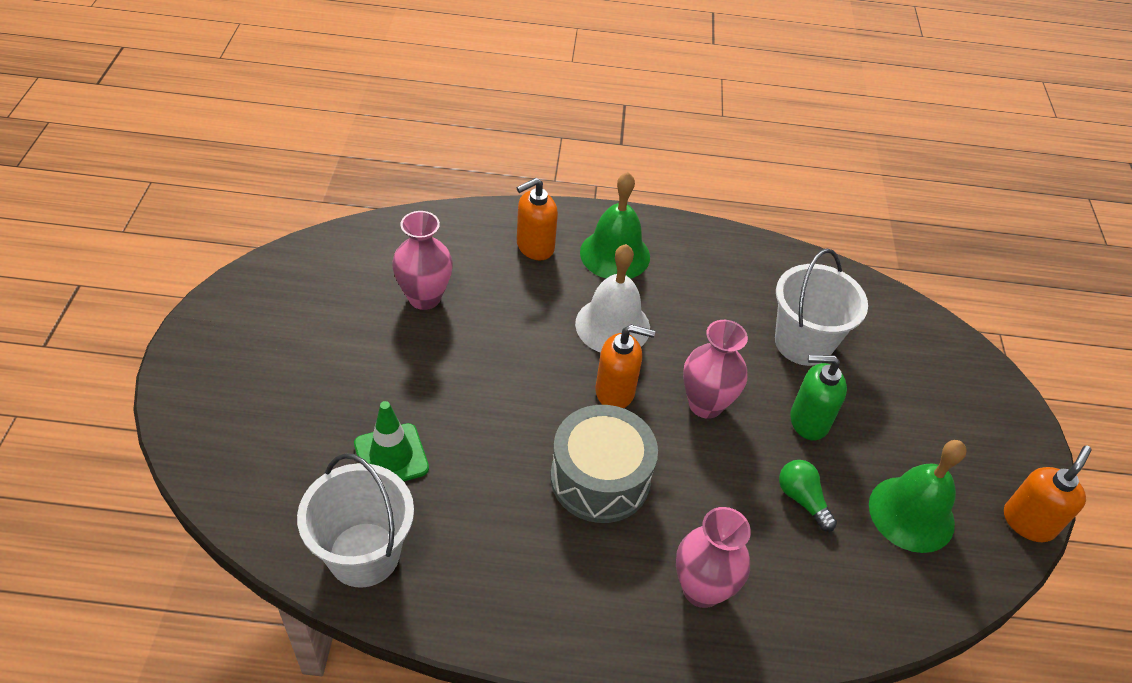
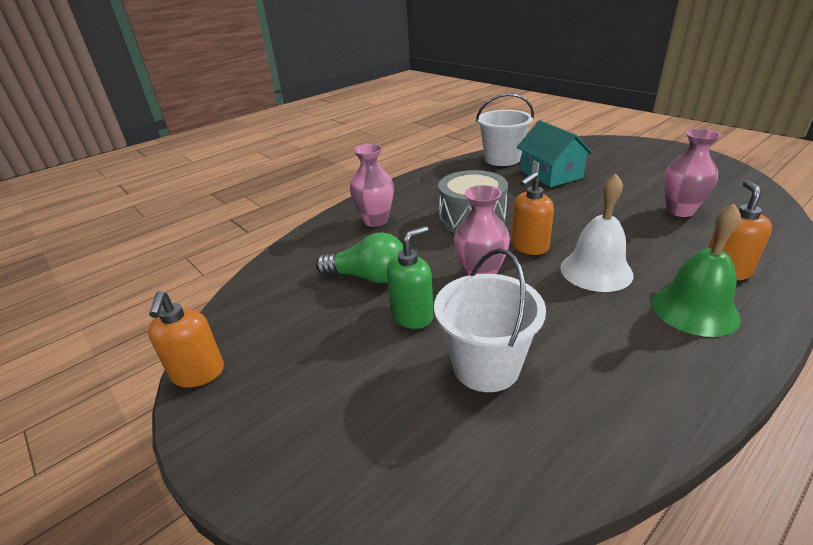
camera: 140 degrees right, 15 degrees down
green traffic cone [354,401,429,481] -> turquoise house [517,120,593,187]
green light bulb [779,460,837,532] -> green light bulb [316,232,403,283], size x1.59
green bell [869,440,967,553] -> none

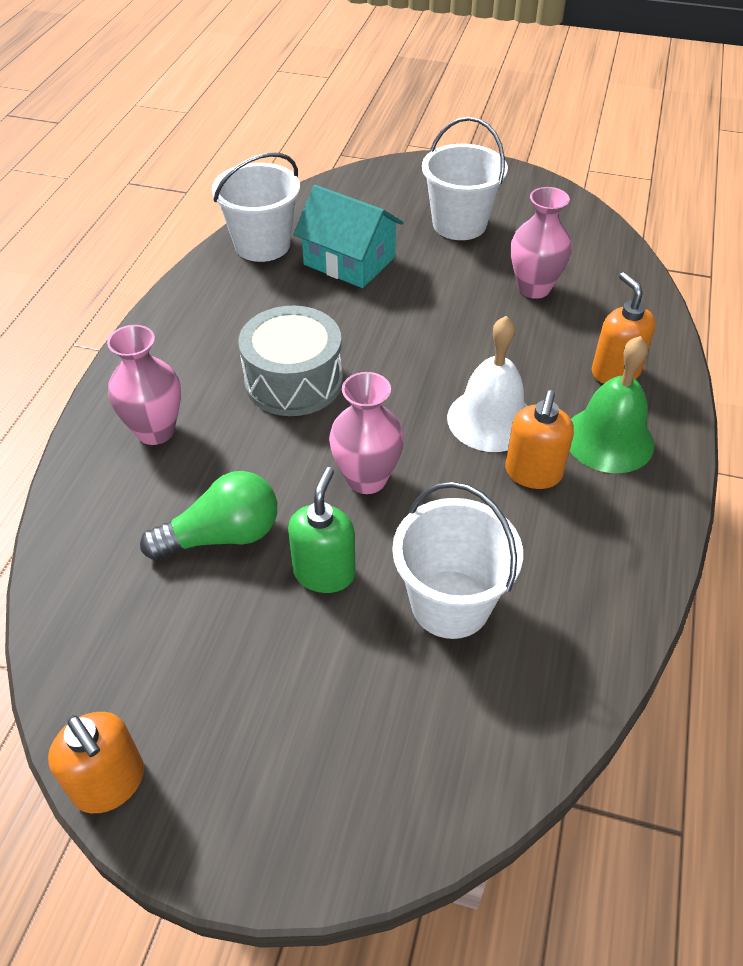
camera: 35 degrees left, 15 degrees up
orange soap dispenser [511,172,554,255] -> orange soap dispenser moved to [505,390,574,489]
none -> white bucket [422,117,508,240]

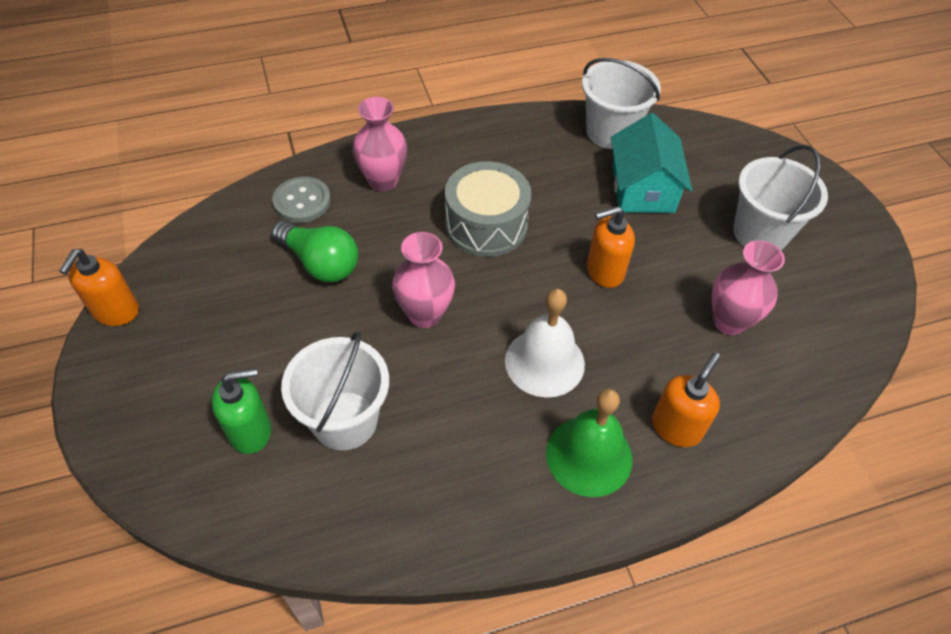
camera: 55 degrees right, 5 degrees up
green soap dispenser [288,467,356,593] -> green soap dispenser moved to [212,368,271,454]
orange soap dispenser [505,390,574,489] -> orange soap dispenser moved to [587,206,635,288]
none -> grey button [272,177,331,223]

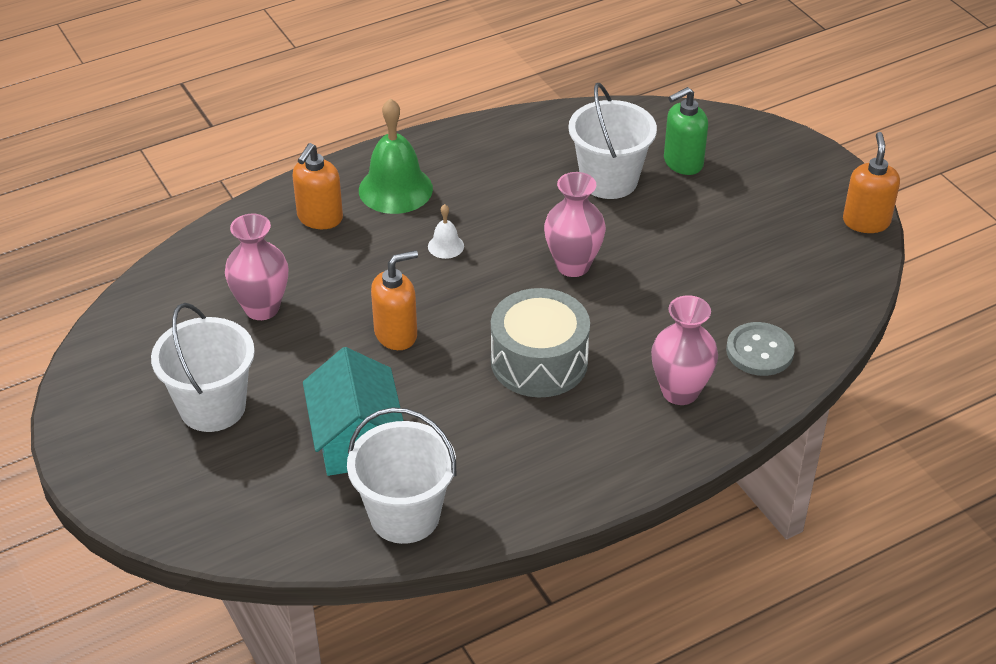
camera: 170 degrees right, 10 degrees down
green light bulb [272,221,358,282] -> none
white bell [505,289,585,398] -> white bell [428,204,464,259], size x0.47

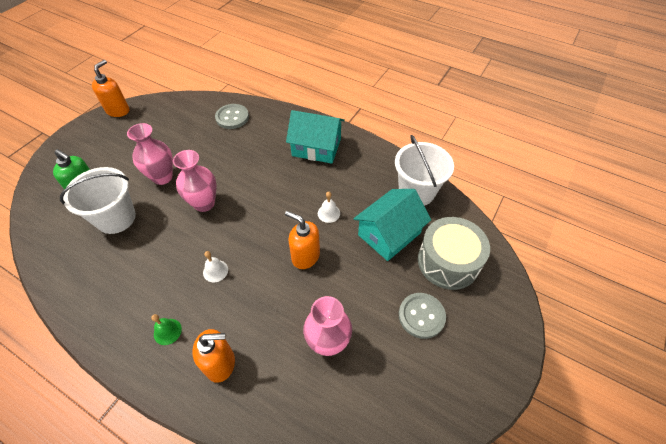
camera: 120 degrees left, 10 degrees up
white bucket [151,303,255,432] -> grey button [399,293,446,339]
green bell [359,98,433,214] -> green bell [151,314,182,345], size x0.47
grey drum [491,288,590,397] -> grey drum moved to [418,217,490,290]
pink vase [651,295,718,405] -> pink vase moved to [127,123,173,185]
orange soap dispenser [843,132,900,233] -> orange soap dispenser turned 135 degrees clockwise [92,60,129,117]
none -> turquoise house [286,110,345,164]
none -> white bell [318,192,340,223]

